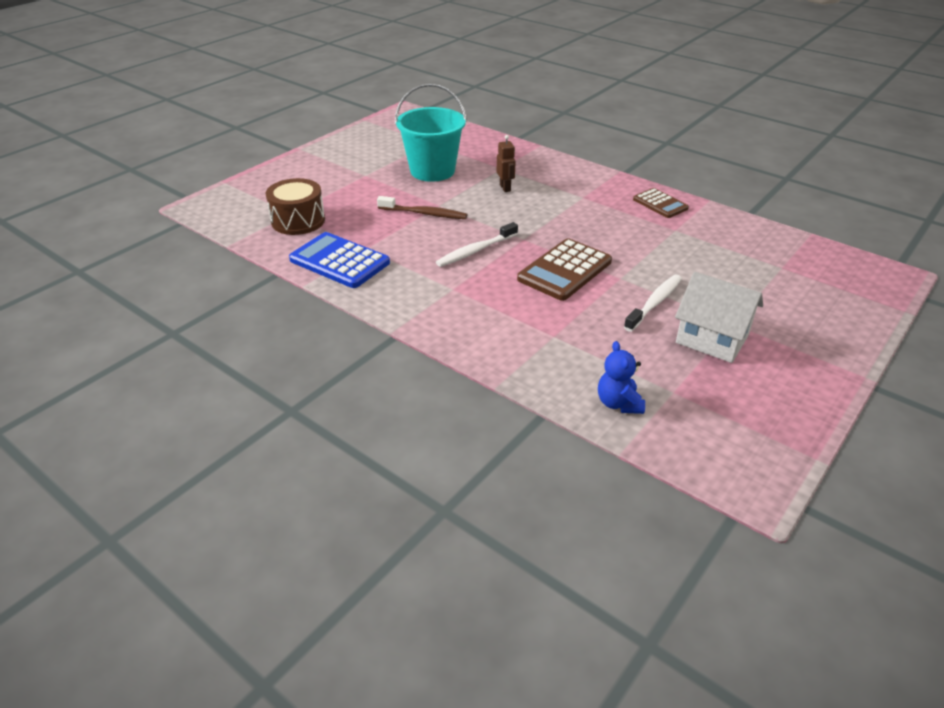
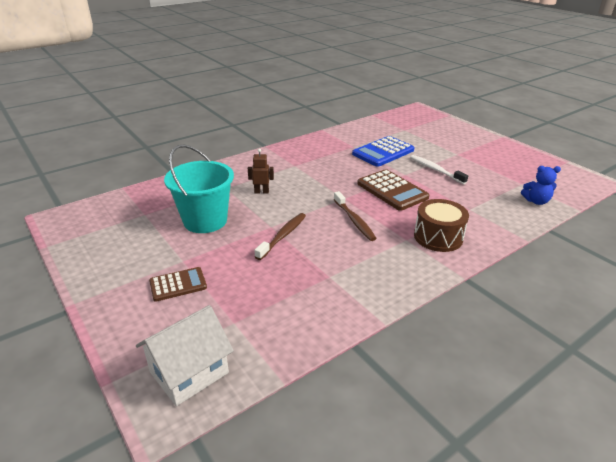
camera: 75 degrees left, 5 degrees down
brown drum [266,178,325,235] -> brown drum moved to [414,199,469,252]
blue calculator [289,232,390,288] -> blue calculator moved to [352,136,415,167]
white toothbrush [436,222,518,267] -> brown toothbrush [334,191,377,241]
brown calculator [633,188,689,218] -> brown calculator moved to [149,267,207,302]
white house [675,272,763,363] -> white house moved to [136,305,234,406]

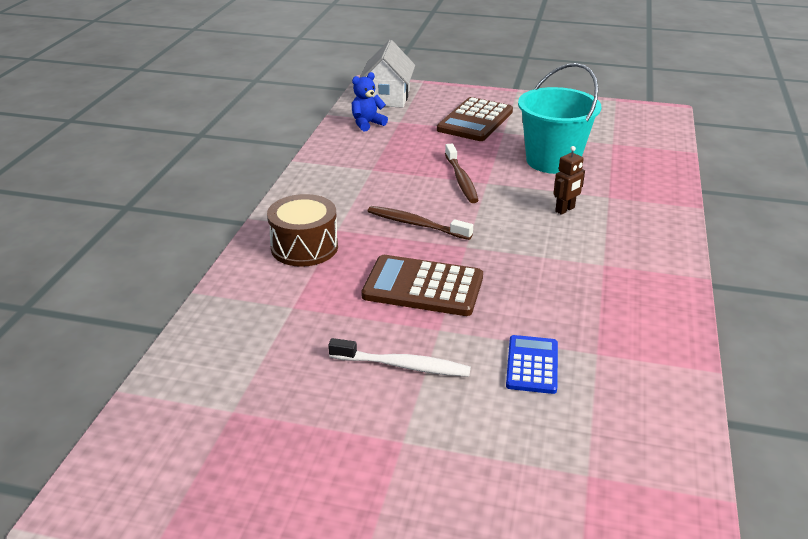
camera: 140 degrees right, 0 degrees up
brown calculator [149,267,207,302] -> brown calculator [437,97,513,141], size x1.63
blue calculator [352,136,415,167] -> blue calculator [506,335,558,394], size x0.61
blue teddy bear [521,166,561,205] -> blue teddy bear moved to [352,72,388,132]

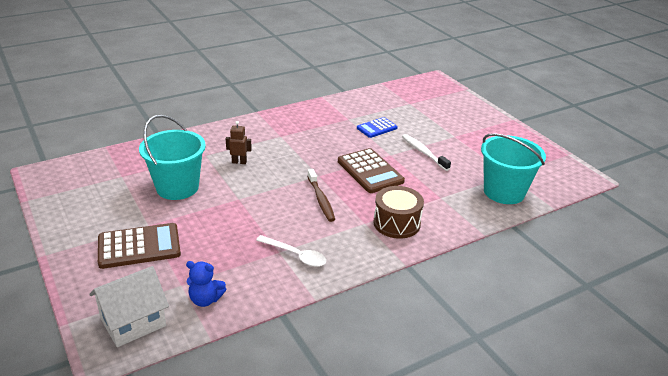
camera: 135 degrees left, 0 degrees up
brown toothbrush [445,144,479,203] -> none
none -> white spoon [256,235,326,267]
none -> turquoise bucket [481,133,546,204]

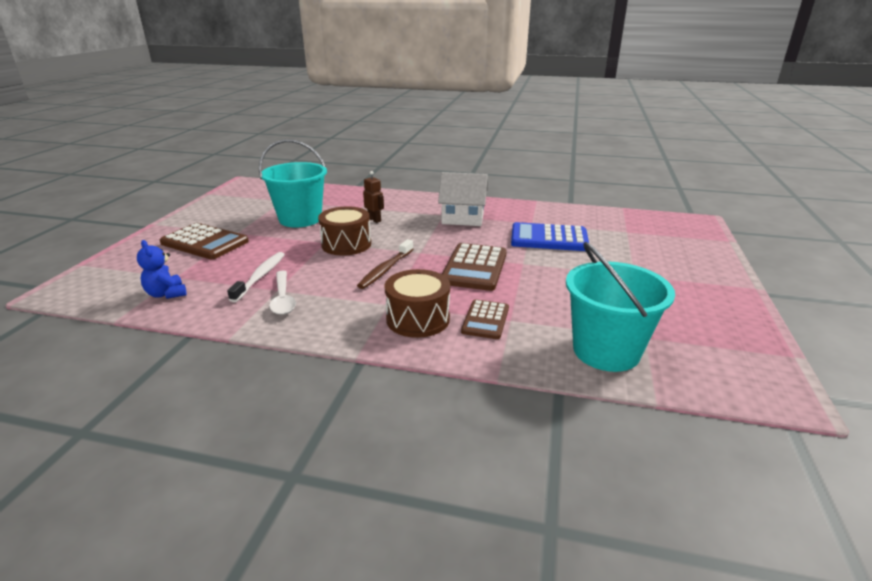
camera: 45 degrees right, 5 degrees down
white house [89,266,169,347] -> white house moved to [438,172,488,226]
blue calculator [357,117,398,138] -> blue calculator [511,222,589,251], size x1.63
white toothbrush [402,134,451,171] -> white toothbrush moved to [227,252,285,302]
none -> brown drum [318,206,371,256]
none -> brown calculator [461,299,509,339]

